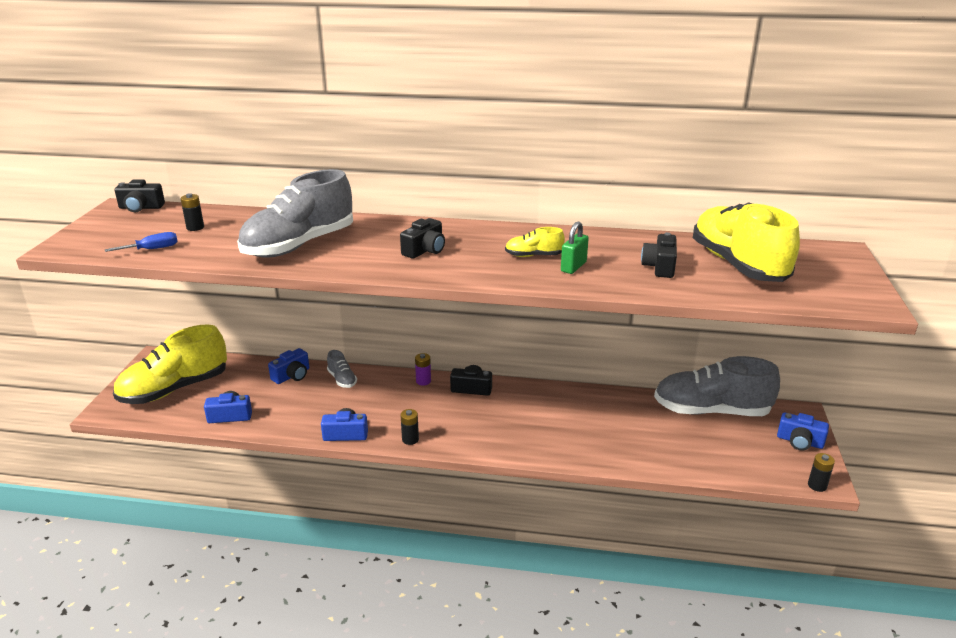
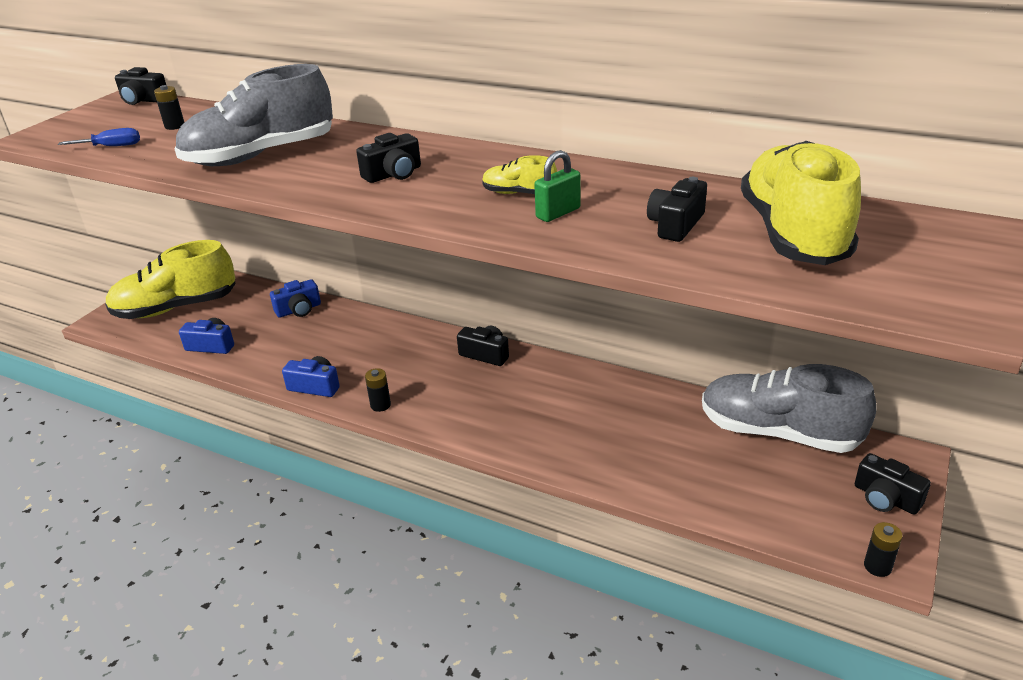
camera: 20 degrees right, 5 degrees up
grey shoe [327,350,357,388] -> none
purple battery [415,353,431,386] -> none
blue camera [777,412,829,450] -> black camera [854,453,931,515]

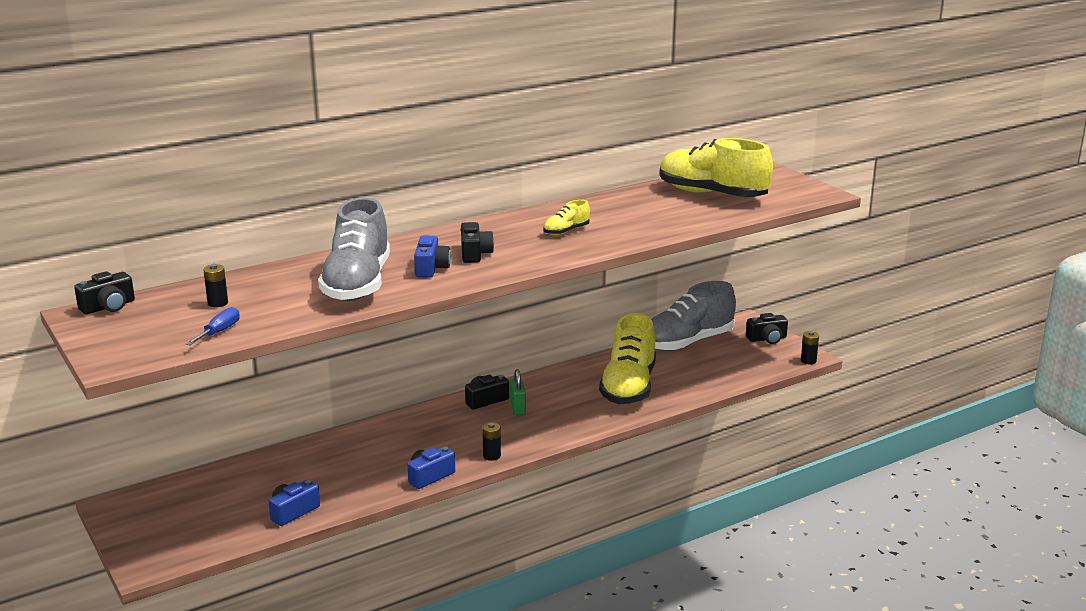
camera: 60 degrees left, 10 degrees down
yellow shoe [105,240,236,319] -> yellow shoe moved to [599,313,656,404]
blue camera [270,279,321,317] -> blue camera moved to [414,236,451,277]
green padlock [534,150,581,222] -> green padlock moved to [510,369,526,415]
black camera [647,177,707,242] -> none

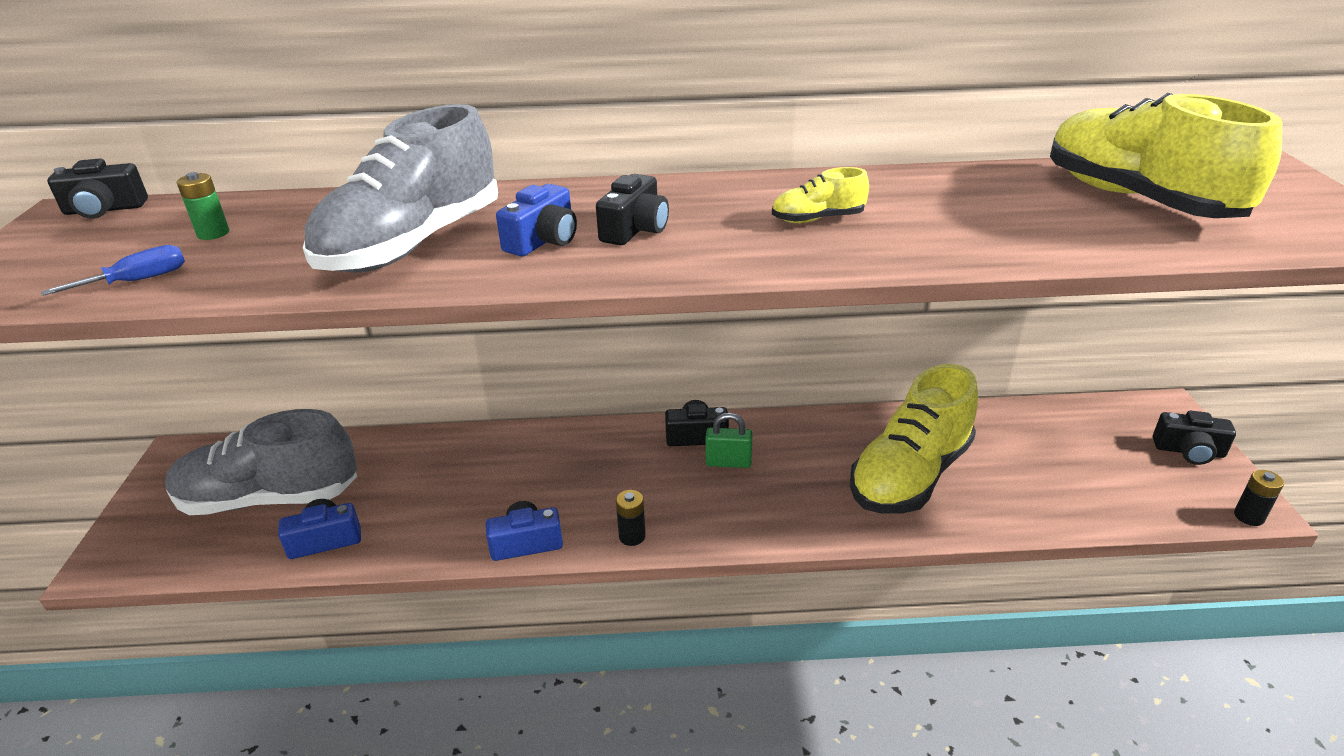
camera: 30 degrees right, 10 degrees up
black battery [203,264,228,307] -> green battery [177,172,229,240]
green padlock [510,369,526,415] -> green padlock turned 75 degrees clockwise [706,413,753,468]
grey shoe [651,281,736,351] -> grey shoe moved to [165,409,357,515]

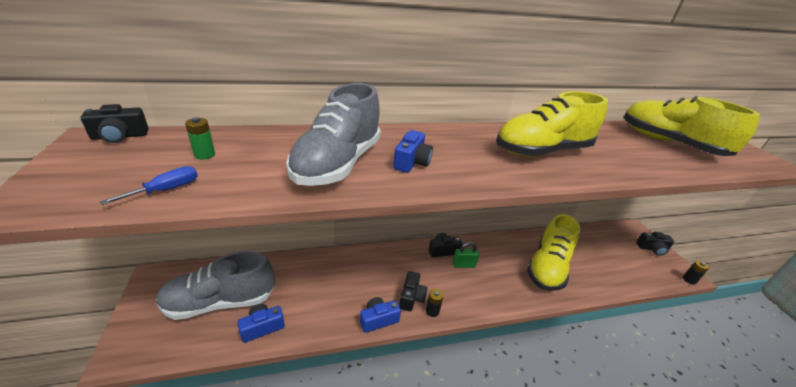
camera: 15 degrees left, 0 degrees up
black camera [596,174,669,245] -> black camera moved to [399,271,428,311]
yellow shoe [772,167,869,223] -> yellow shoe [496,91,608,157], size x2.29

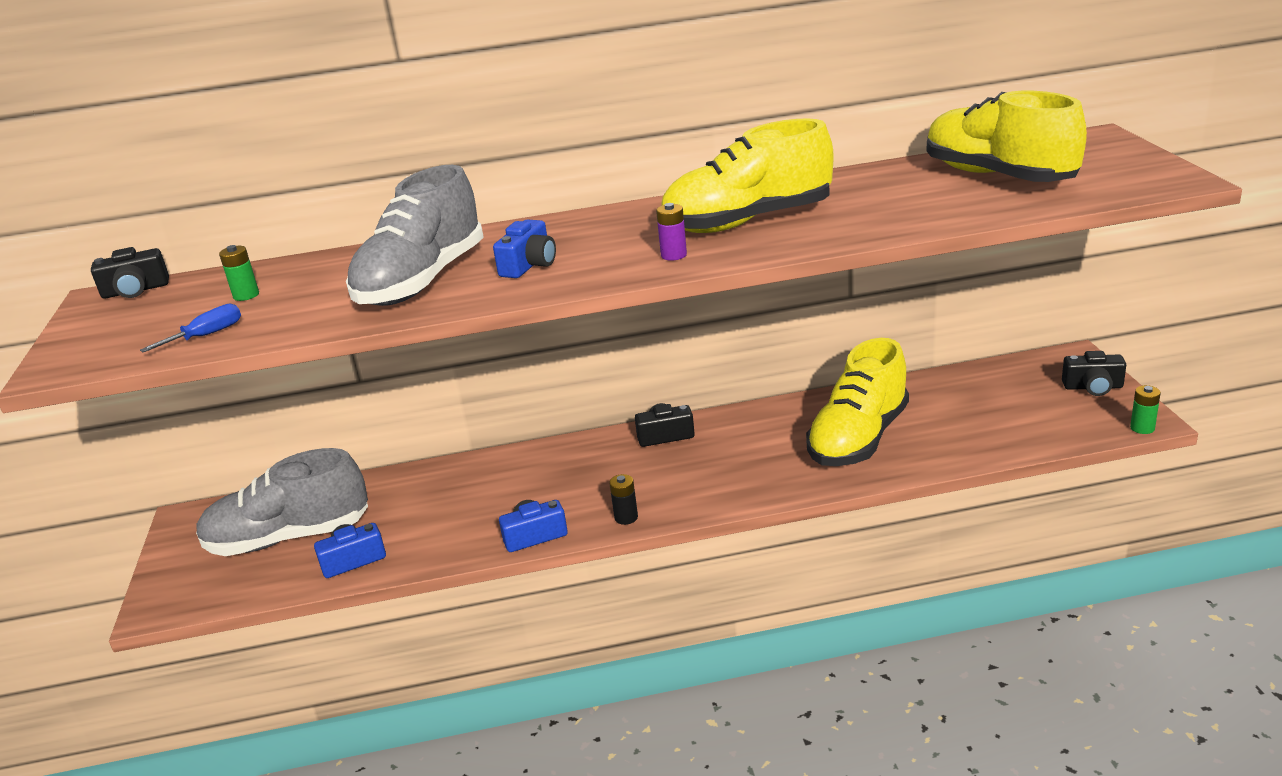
camera: 10 degrees right, 5 degrees down
black camera [399,271,428,311] -> none
green padlock [453,242,479,268] -> none
black battery [683,260,709,285] -> green battery [1130,385,1161,434]
none -> purple battery [656,203,687,261]

